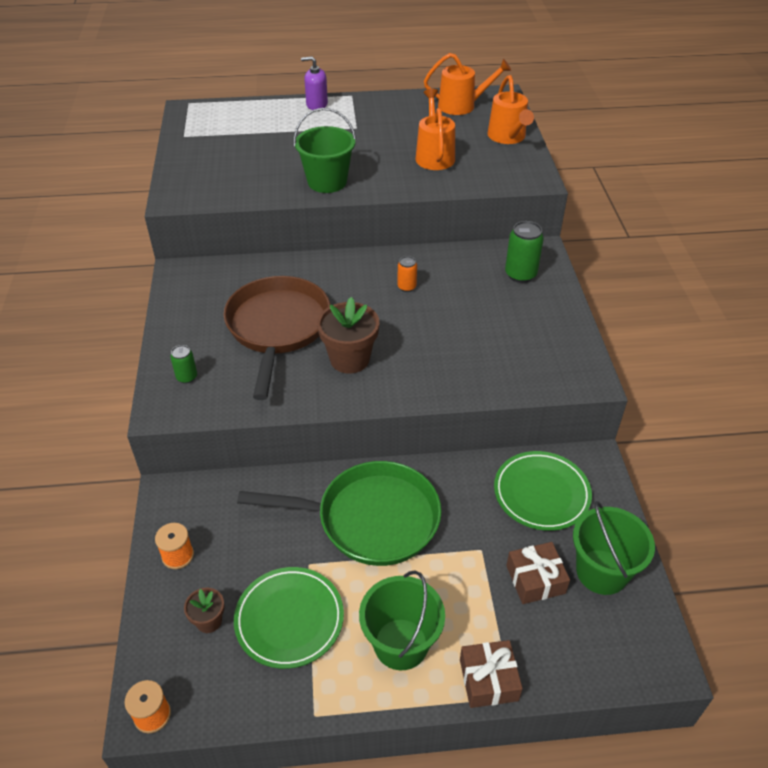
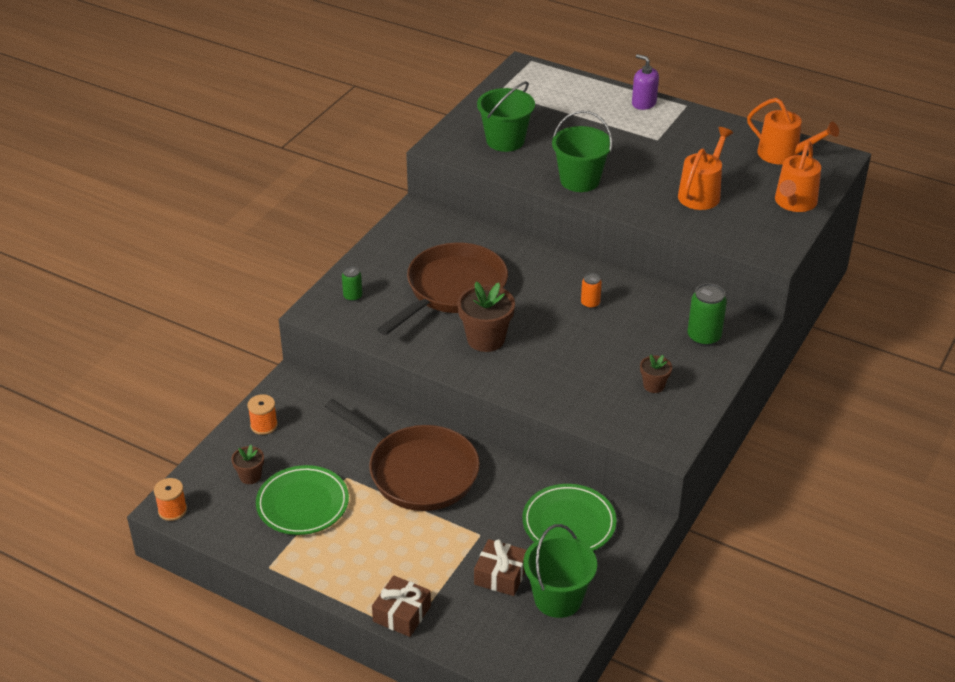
camera: 35 degrees right, 5 degrees down
green pan [237,461,441,566] -> brown pan [325,399,480,511]
green bucket [359,570,445,670] -> green bucket moved to [477,81,535,152]
none -> brown flower pot [640,354,672,393]

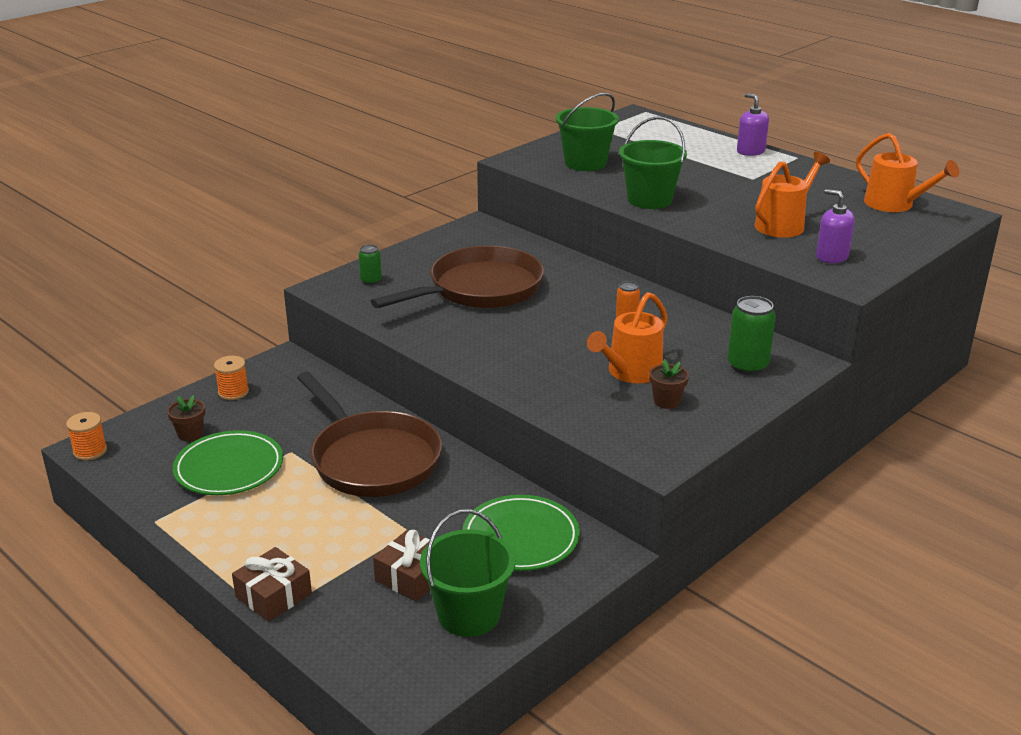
camera: 15 degrees right, 10 degrees down
brown flower pot [457,282,515,352] -> none
orange watering can [775,141,821,212] -> orange watering can moved to [587,292,667,383]
none -> purple soap dispenser [816,189,855,263]

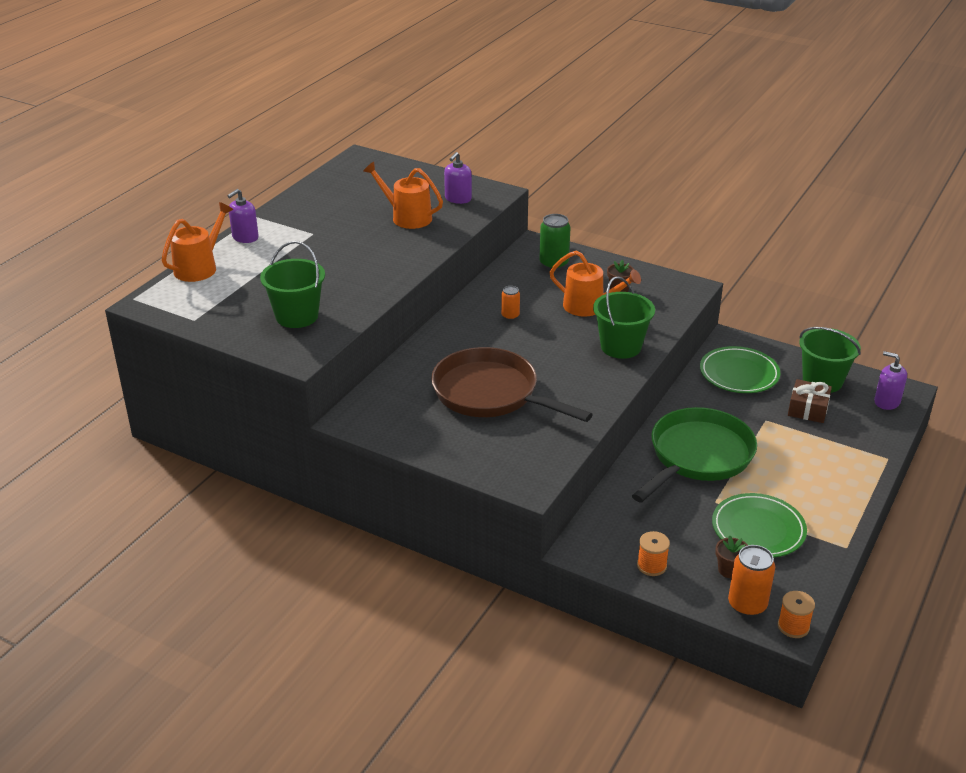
camera: 105 degrees left, 5 degrees up
brown gift [232,547,312,622] -> none
brown pan [297,372,442,497] -> green pan [632,407,757,503]
green can [359,245,382,285] -> none
green bucket [619,116,687,209] -> green bucket moved to [593,276,655,359]
orange watering can [856,133,959,212] -> orange watering can moved to [162,202,233,282]
none -> orange can [728,545,775,617]
none -> purple soap dispenser [874,351,907,410]

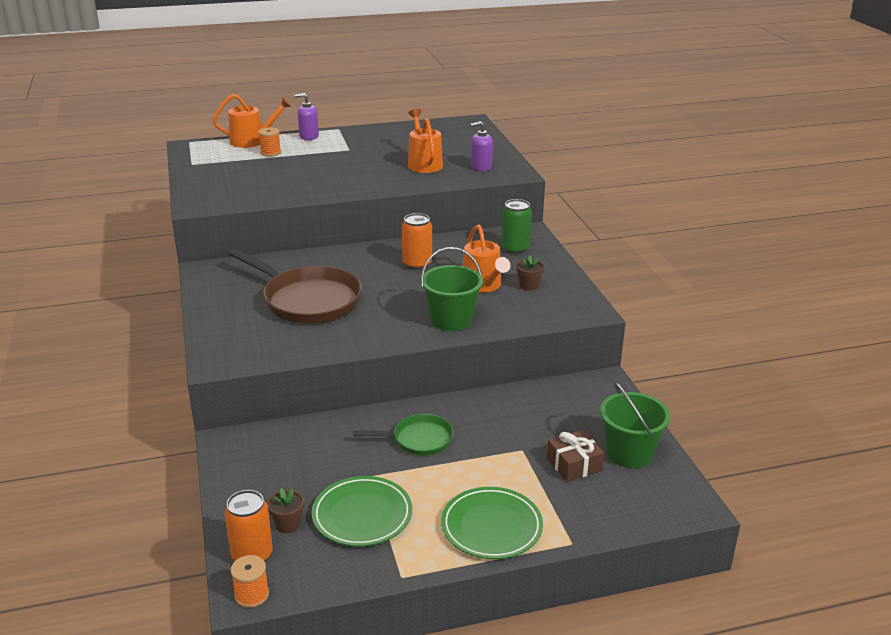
camera: 45 degrees right, 5 degrees down
green bucket [260,241,325,328] -> none
brown pan [431,347,593,422] -> brown pan turned 135 degrees clockwise [229,249,362,324]
orange can [501,286,520,320] -> orange can [402,213,432,270], size x1.72
green pan [632,407,757,503] -> green pan [353,414,454,455], size x0.55
orange spool [637,531,670,576] -> orange spool moved to [258,127,281,157]
green plate [700,346,781,393] -> green plate moved to [441,487,543,559]
purple soap dispenser [874,351,907,410] -> none

